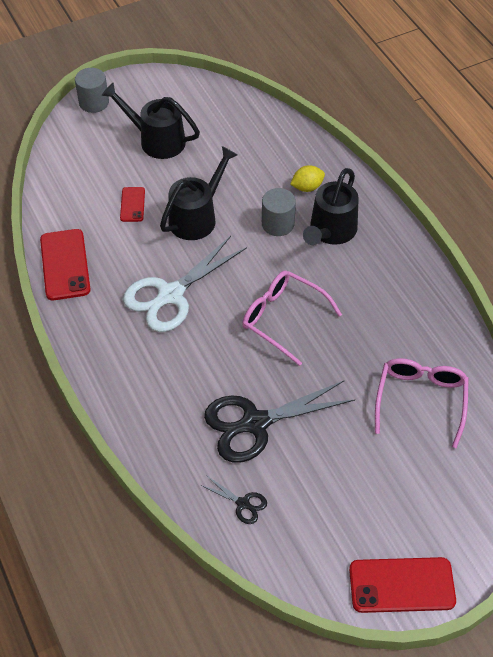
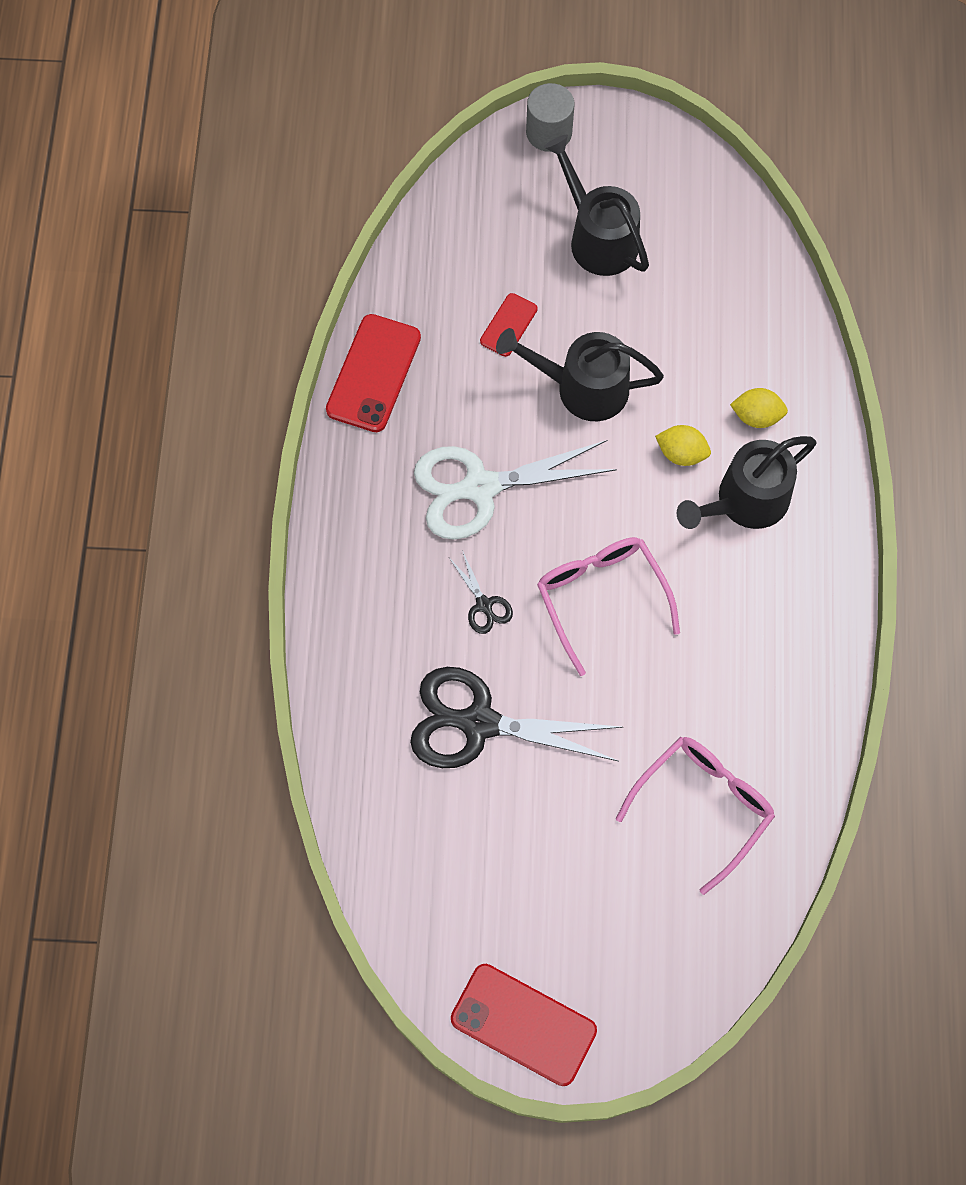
camera: 30 degrees right, 15 degrees up
black watering can [160,146,238,240] -> black watering can turned 150 degrees counterclockwise [496,328,664,421]
black scissors [200,476,267,524] -> black scissors moved to [449,550,513,634]
grey cylinder [262,188,296,236] -> yellow lemon [655,425,711,466]

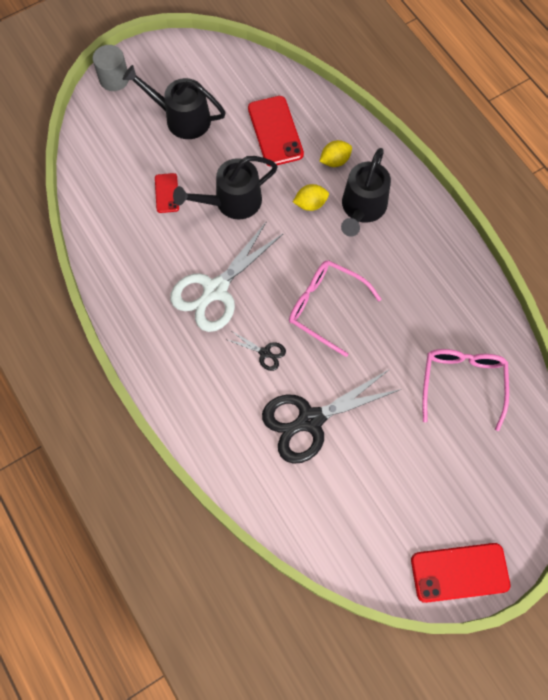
camera: 35 degrees left, 0 degrees up
red phone [326,314,421,432] -> red phone moved to [248,96,304,167]

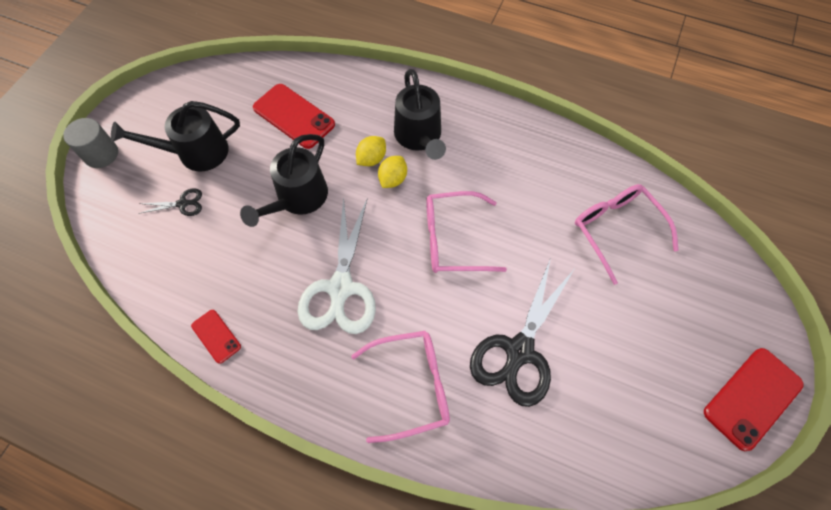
camera: 35 degrees left, 5 degrees down
red phone [155,173,179,213] -> red phone moved to [191,310,241,364]
black scissors [228,331,286,371] -> black scissors moved to [139,188,202,216]
yellow lemon [319,140,352,167] -> yellow lemon moved to [378,156,407,188]
none -> pink glasses [351,331,450,443]

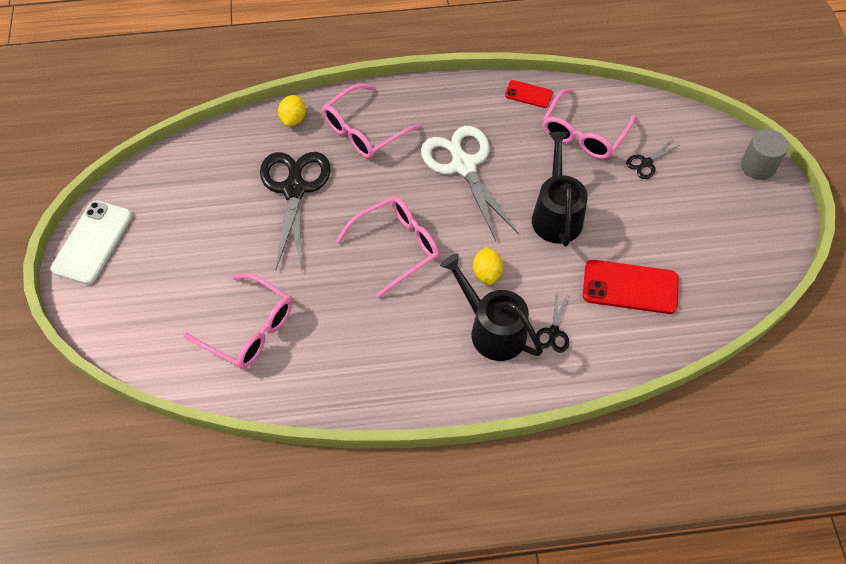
camera: 150 degrees right, 5 degrees down
black watering can [111,101,240,172] -> none
yellow lemon [356,136,386,166] -> yellow lemon moved to [278,95,306,126]
red phone [704,348,804,451] -> white phone [51,201,132,285]
none -> black scissors [536,293,569,353]
none -> pink glasses [542,89,635,159]

